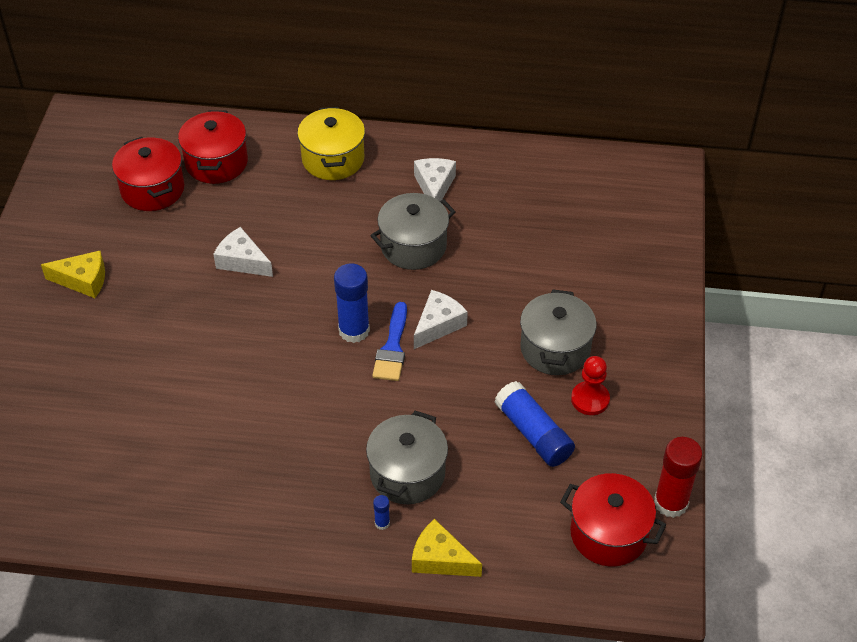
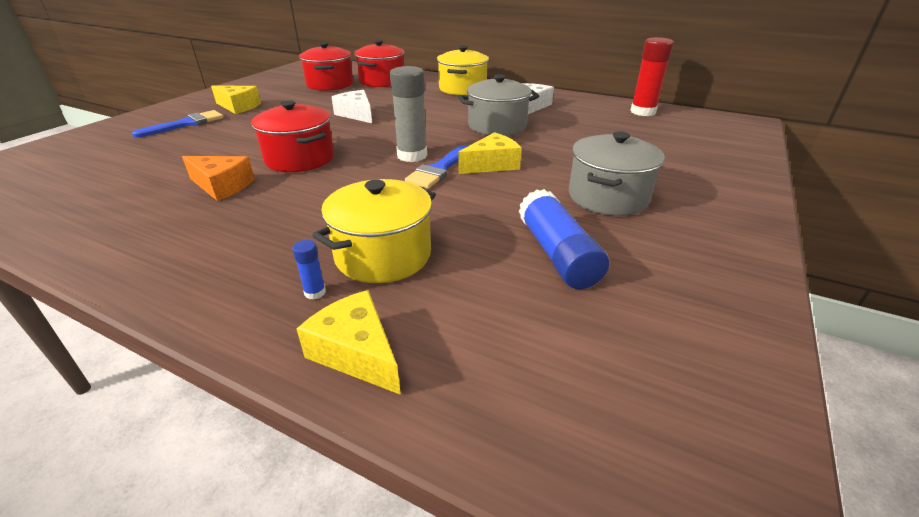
camera: 20 degrees right, 15 degrees down
blue glue stick [334,263,370,343] -> grey glue stick [390,66,427,162]
grey pot [366,411,448,504] -> yellow pot [312,179,436,283]
white cheese [414,290,468,349] -> yellow cheese [458,132,522,174]
red pot [560,473,666,567] -> red pot moved to [251,100,334,172]
red pawn [571,356,610,415] -> none
red glue stick [654,437,703,518] -> red glue stick moved to [630,37,674,116]
none -> blue brush [132,110,224,138]
none -> orange cheese [182,156,255,201]

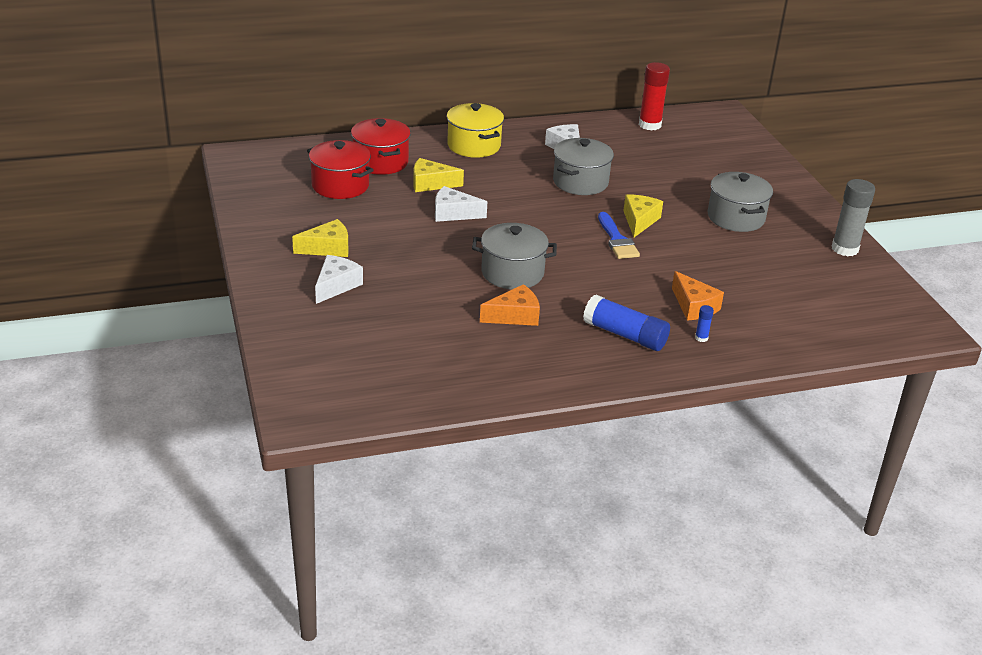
camera: 45 degrees left, 0 degrees up
blue brush [132,110,224,138] -> white cheese [315,255,363,304]
red pot [251,100,334,172] -> grey pot [472,223,557,289]
yellow cheese [297,290,401,395] -> yellow cheese moved to [413,158,464,192]
yellow pot [312,179,436,283] -> orange cheese [672,271,724,321]
grey glue stick [390,66,427,162] -> grey glue stick moved to [832,179,875,256]
blue glue stick [519,189,609,289] -> blue glue stick moved to [583,295,670,351]

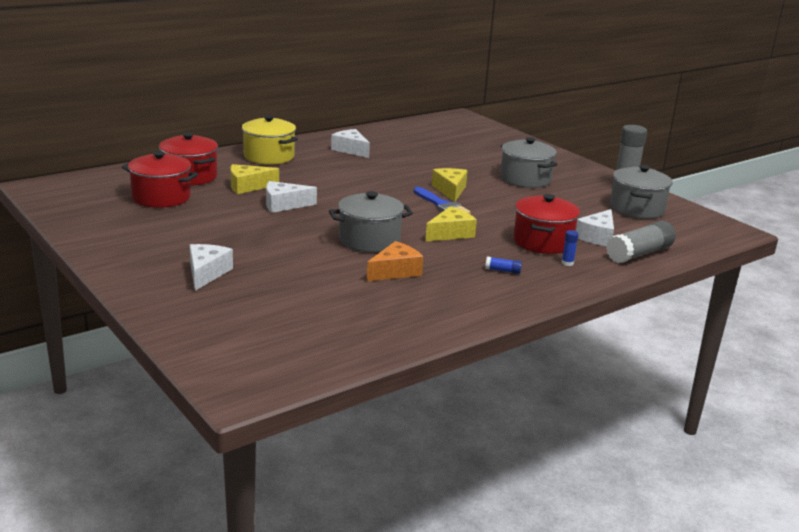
camera: 20 degrees left, 10 degrees down
yellow cheese [292,219,349,257] -> yellow cheese moved to [425,206,477,242]
grey pot [553,138,614,195] -> grey pot moved to [610,165,673,219]
blue glue stick [583,295,670,351] -> blue glue stick [485,257,522,274], size x0.44
red glue stick [639,62,670,131] -> none
orange cheese [672,271,724,321] -> red pot [513,194,580,254]
none -> white cheese [576,209,614,246]
none -> grey glue stick [606,221,676,263]

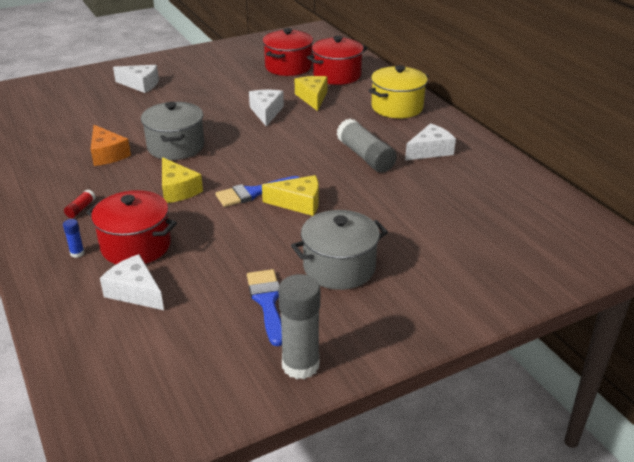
camera: 100 degrees right, 10 degrees up
blue glue stick [485,257,522,274] -> red glue stick [64,189,96,218]
grey glue stick [606,221,676,263] -> grey glue stick moved to [336,118,397,173]
grey pot [610,165,673,219] -> none
none -> blue brush [247,269,282,346]

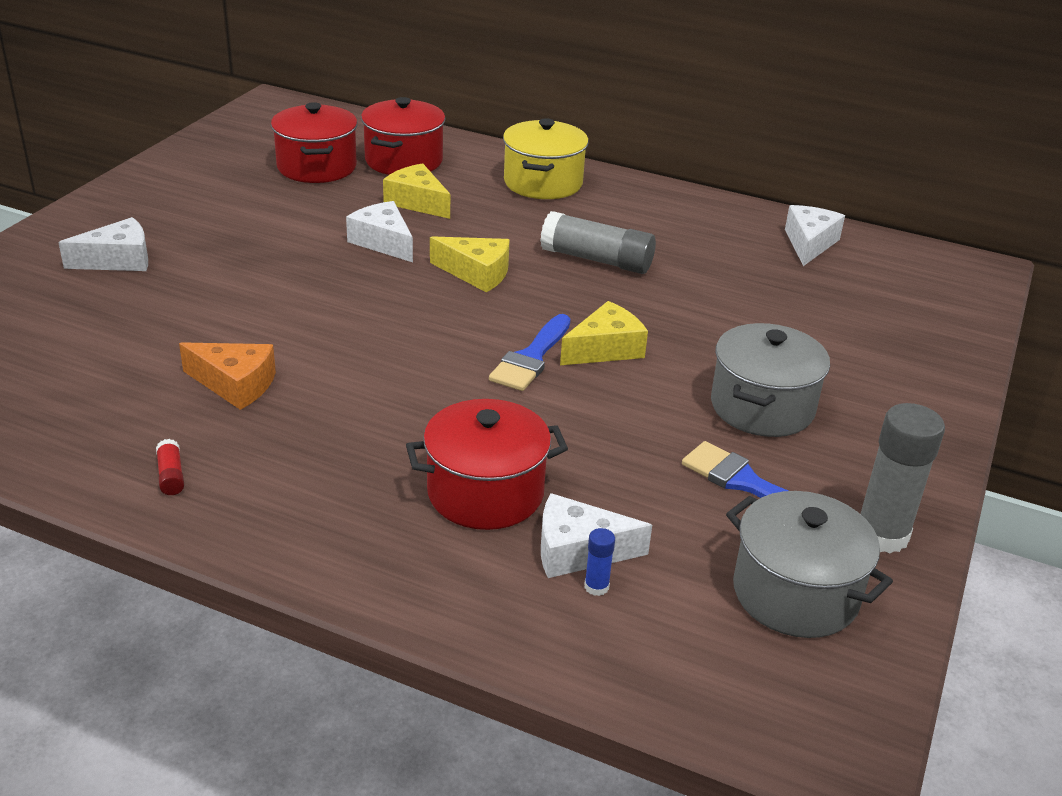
camera: 40 degrees left, 0 degrees up
blue glue stick [63,219,85,258] -> blue glue stick moved to [584,528,615,596]
red glue stick [64,189,96,218] -> red glue stick moved to [156,439,184,495]
grey pot [141,102,204,160] -> grey pot moved to [726,491,893,638]
yellow cheese [162,157,203,203] -> yellow cheese moved to [430,236,510,293]
white cheese [405,123,456,160] -> white cheese moved to [785,205,845,266]

